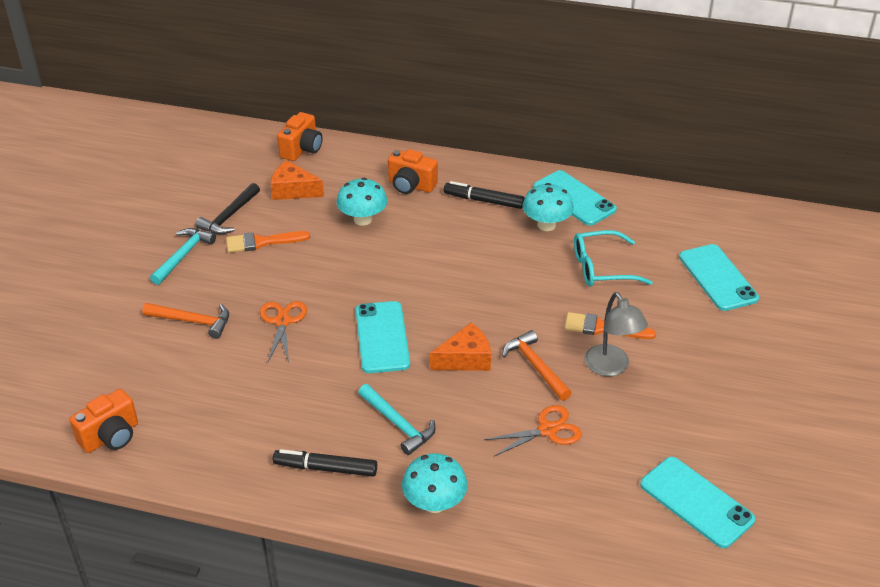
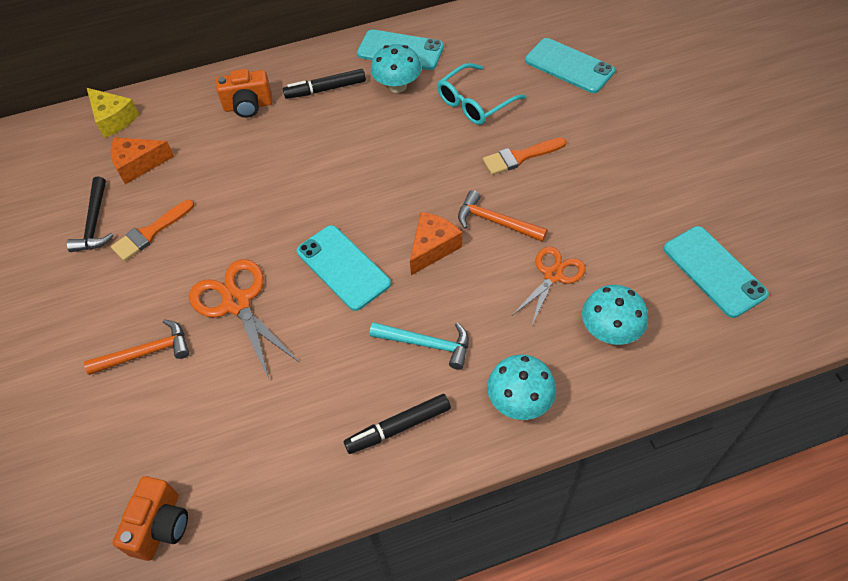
camera: 30 degrees left, 15 degrees up
turquoise hammer [150,228,216,285] -> none
orange scissors [260,301,307,362] -> orange scissors [189,259,300,379], size x1.51
orange camera [277,112,322,161] -> yellow cheese [87,88,139,138]
turquoise mushroom [337,178,387,225] -> turquoise mushroom moved to [582,285,648,345]
grey lamp [584,292,648,376] -> none
turquoise phone [640,457,755,548] -> turquoise phone turned 45 degrees clockwise [664,226,769,318]

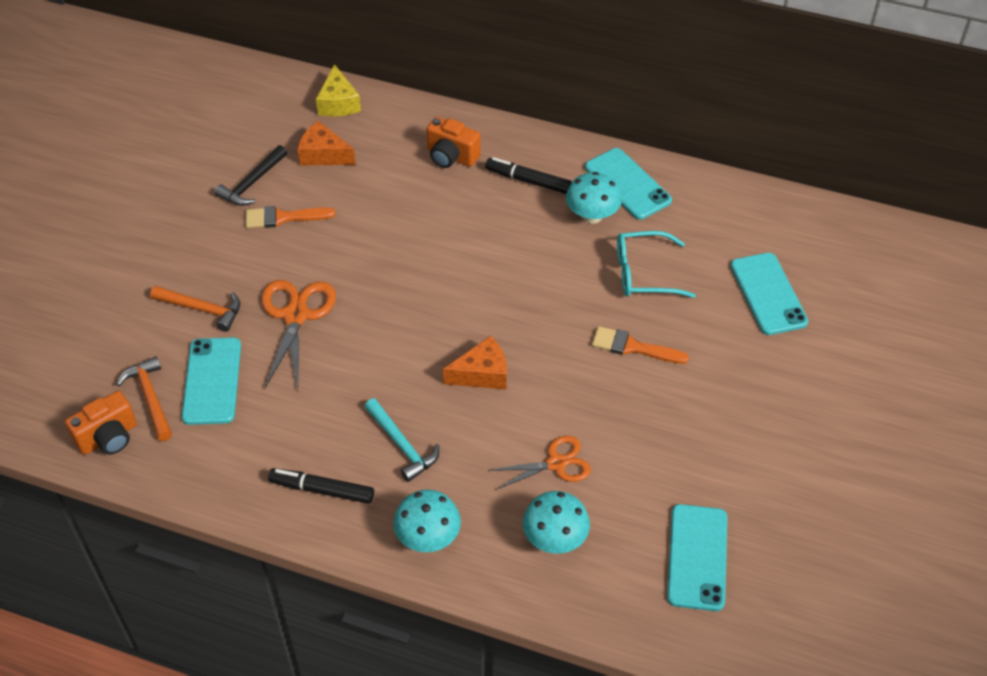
camera: 35 degrees right, 5 degrees down
turquoise phone [297,225,391,311] -> turquoise phone moved to [182,337,241,425]
orange hammer [458,190,548,242] -> orange hammer moved to [116,356,172,441]

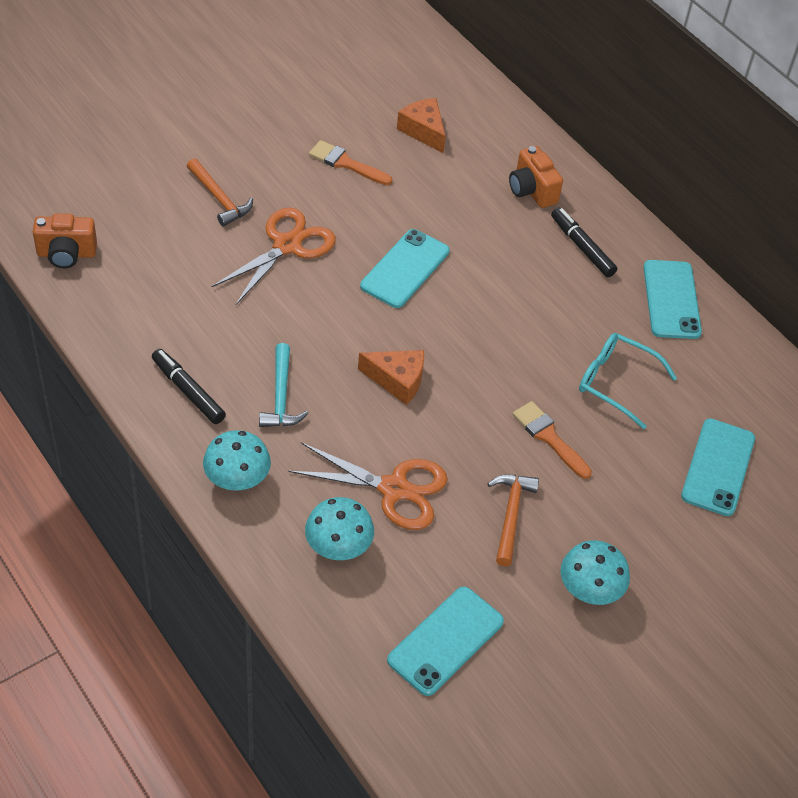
camera: 30 degrees right, 0 degrees up
orange hammer [116,356,172,441] -> orange hammer moved to [488,475,539,567]
turquoise phone [182,337,241,425] -> turquoise phone moved to [360,229,450,308]
black hammer [214,145,287,206] -> none
yellow cheese [316,64,361,117] -> none
orange scissors [490,436,591,490] -> orange scissors [288,442,448,530], size x1.51
turquoise mushroom [566,172,622,224] -> turquoise mushroom moved to [560,540,630,605]

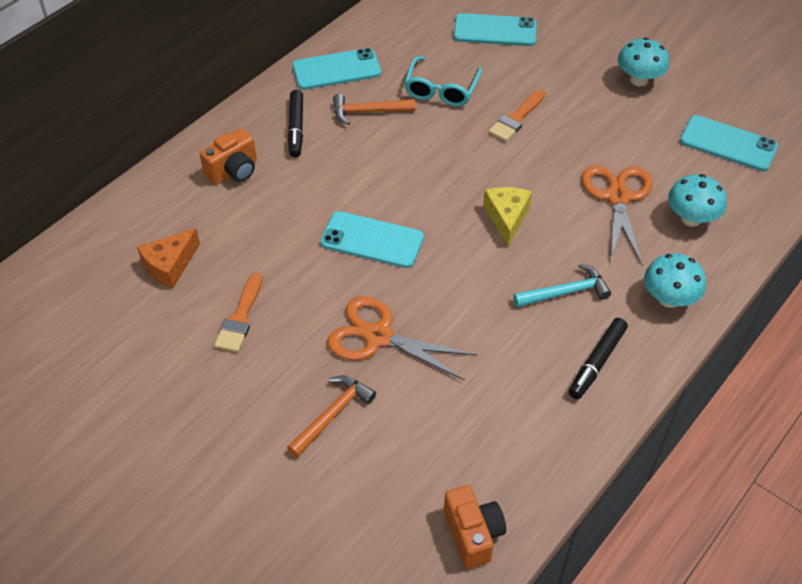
camera: 100 degrees left, 0 degrees up
orange cheese [358,350,424,405] -> yellow cheese [483,187,532,247]
orange hammer [488,475,539,567] -> orange hammer moved to [333,94,415,125]
black marker [551,207,617,277] -> black marker turned 45 degrees counterclockwise [288,90,303,158]

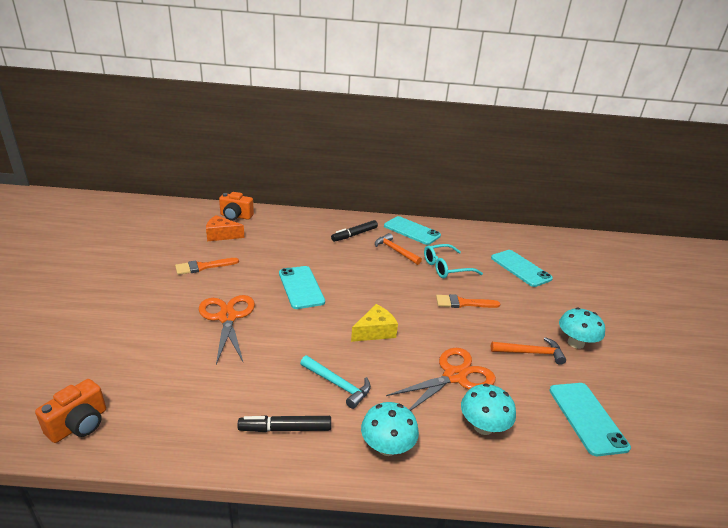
camera: 50 degrees right, 20 degrees down
orange camera [200,128,257,184] -> orange camera moved to [219,192,254,220]
orange hammer [287,375,376,458] -> orange hammer moved to [491,337,566,365]

